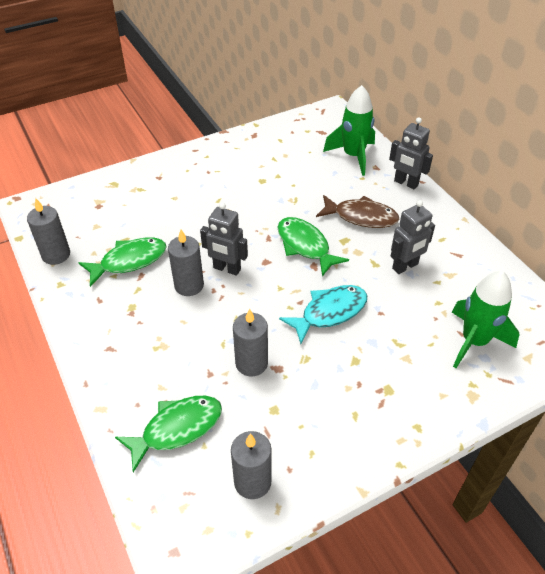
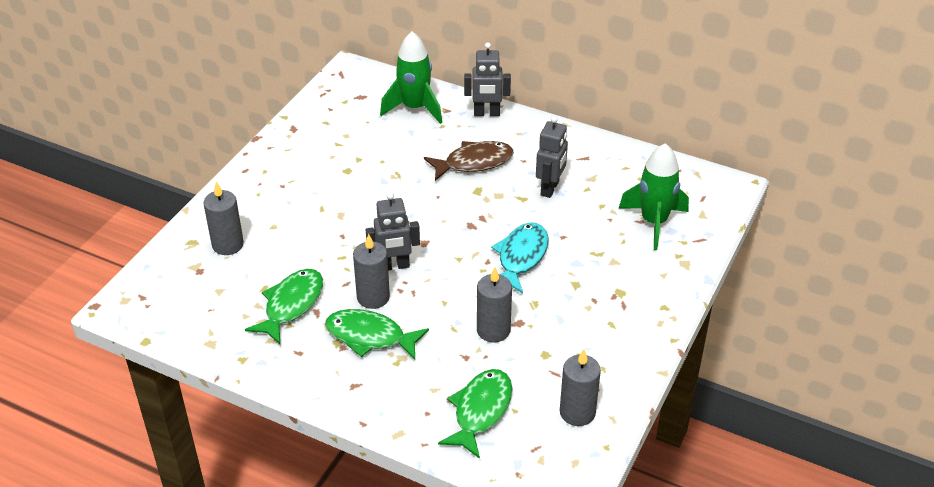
camera: 35 degrees left, 5 degrees down
grey candle [27,198,70,265] -> grey candle moved to [203,182,244,255]
green fish [277,217,349,277] -> green fish moved to [325,309,429,360]

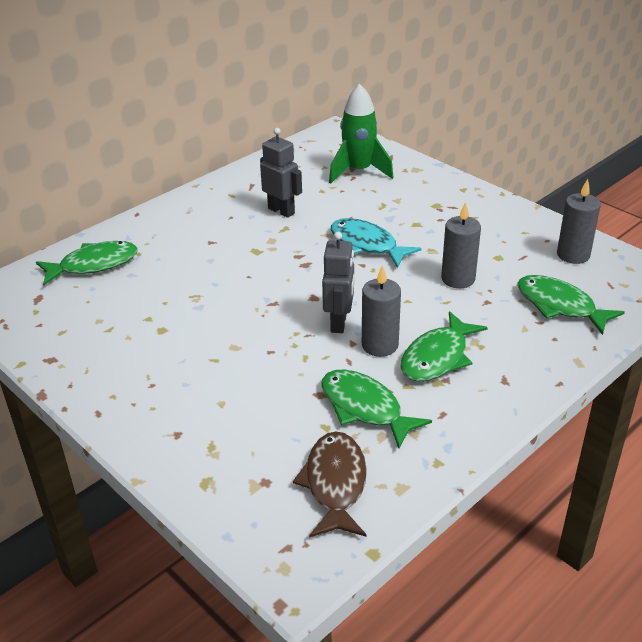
camera: 70 degrees left, 5 degrees down
grey candle [203,182,244,255] -> none
green rocket [380,31,442,124] -> green fish [36,241,138,285]
brown fish [424,141,514,181] -> brown fish moved to [293,431,367,538]
grey robot [464,43,511,116] -> none

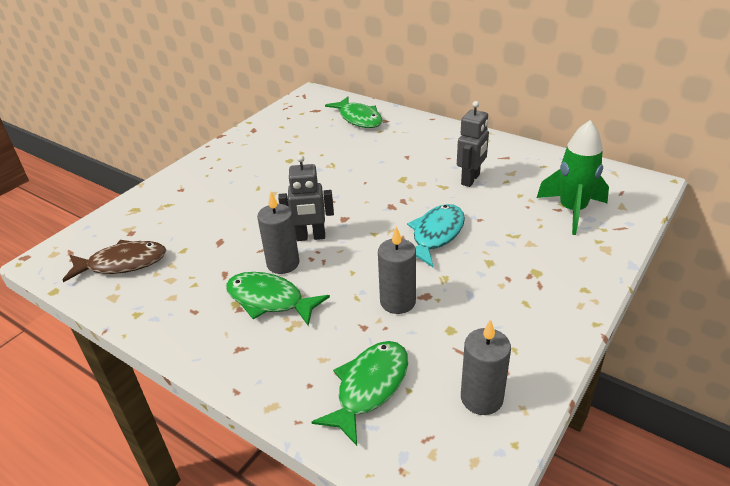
camera: 80 degrees right, 0 degrees up
green fish [321,369,432,448] -> none

